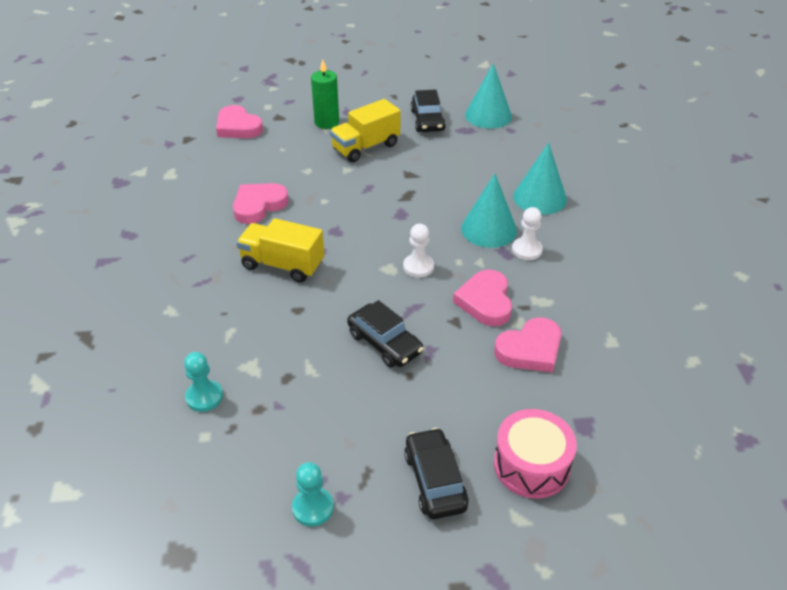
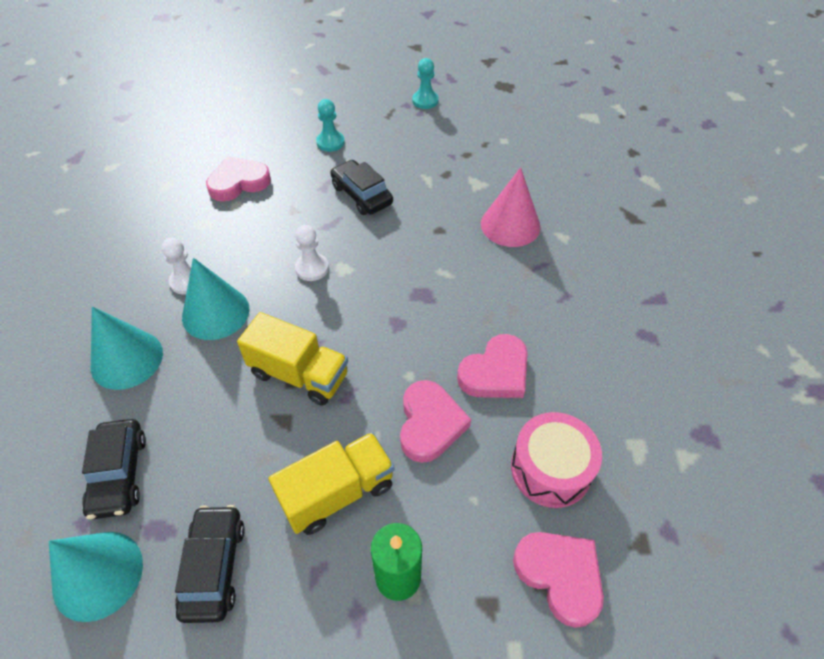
camera: 175 degrees left, 10 degrees up
turquoise pawn [184,352,223,412] -> turquoise pawn moved to [316,99,345,152]
yellow truck [236,218,324,283] -> yellow truck moved to [237,312,348,406]
black car [404,428,469,519] -> black car moved to [82,419,146,519]
pink heart [453,269,512,327] -> pink heart moved to [400,380,471,463]
pink drum [494,409,577,499] -> pink drum moved to [511,412,602,508]
none -> pink cone [481,167,541,247]

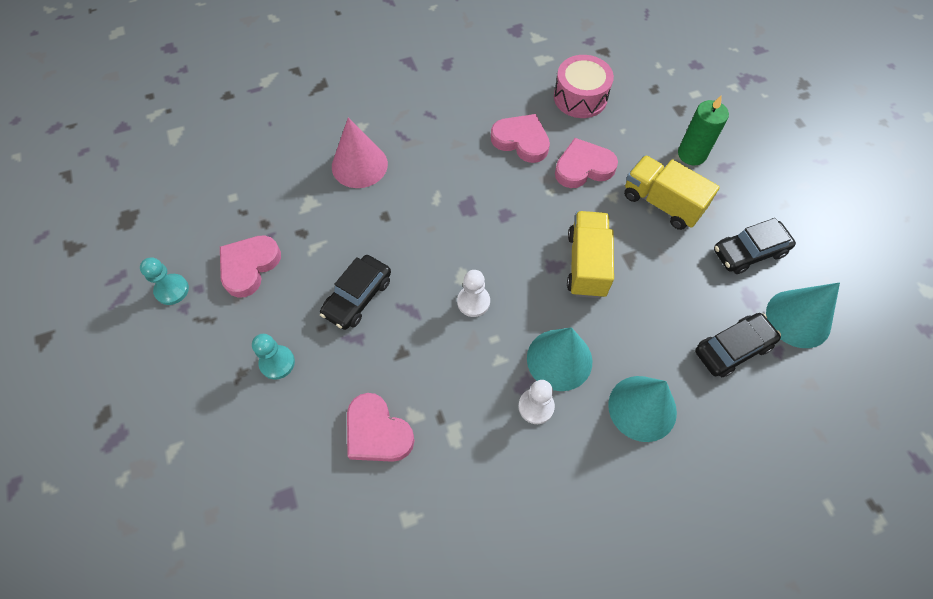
camera: 110 degrees left, 10 degrees up
pink heart [513,532,604,628] -> pink heart moved to [220,235,281,298]

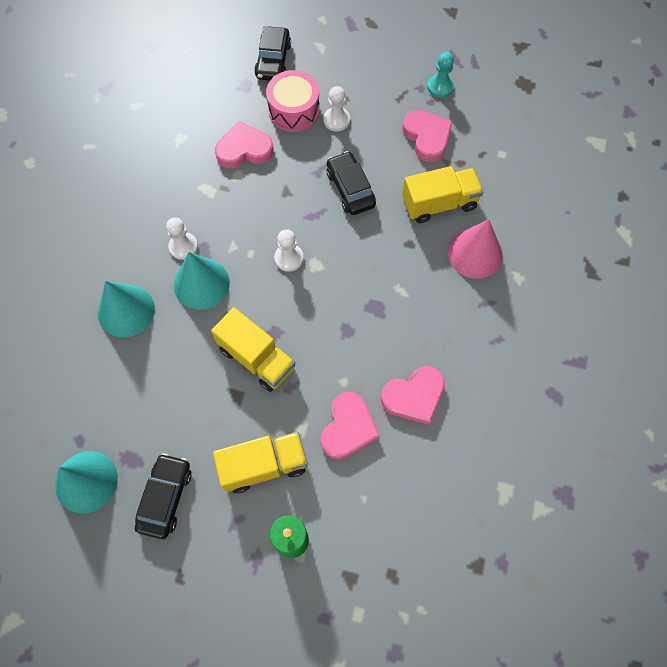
camera: 125 degrees right, 5 degrees up
turquoise pawn [252,334,295,380] -> white pawn [323,86,350,131]
pink drum [554,55,614,118] -> pink drum moved to [266,70,320,132]
black car [695,313,781,377] -> black car moved to [254,26,291,80]
none -> yellow truck [402,166,484,223]

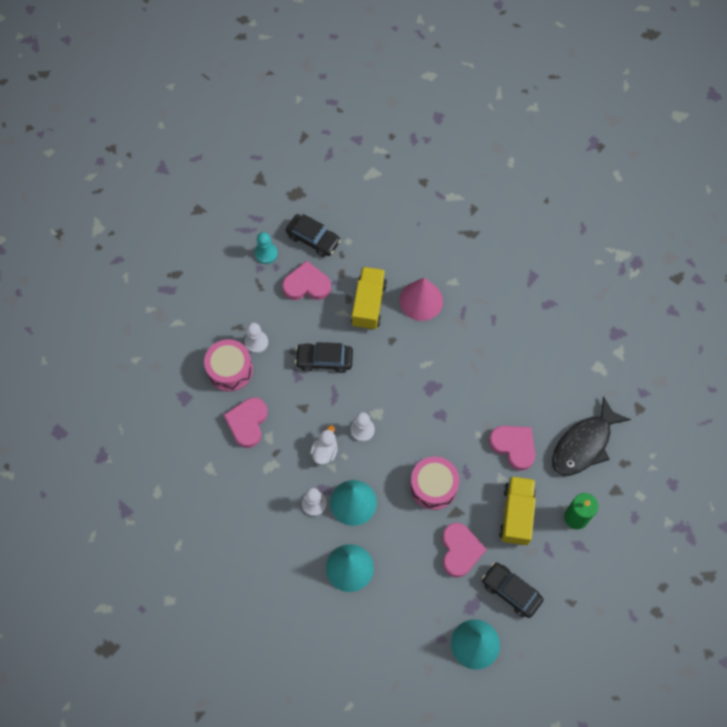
camera: 65 degrees left, 0 degrees up
yellow truck [211,307,295,392] -> pink drum [410,456,460,510]
black car [254,26,291,80] -> black car moved to [286,214,341,257]
pink heart [381,366,445,425] -> pink heart moved to [442,523,486,578]
none -> white duck [310,425,338,465]
none -> black fish [552,396,631,476]

